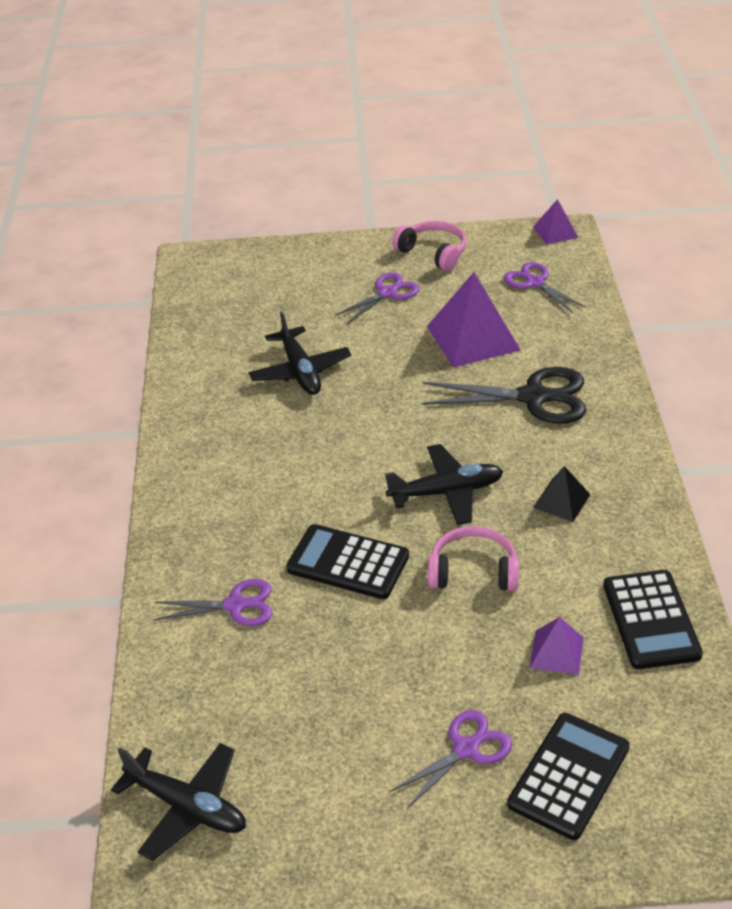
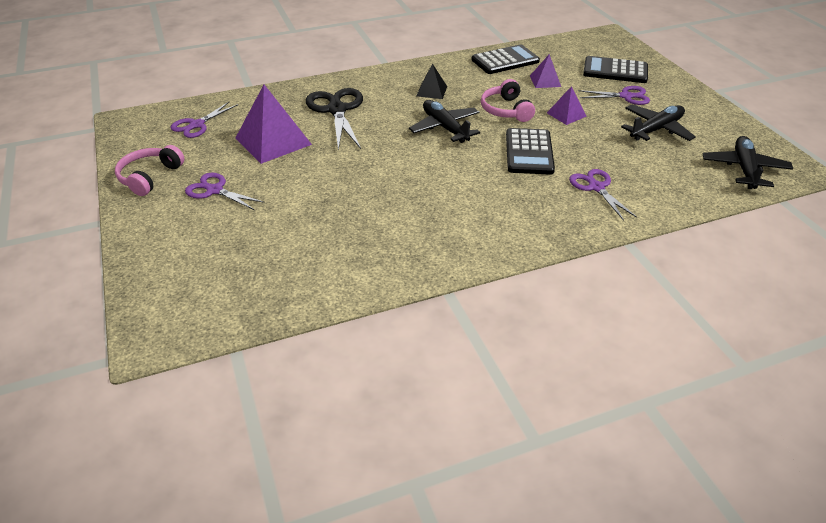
camera: 110 degrees left, 0 degrees up
black plane [249,312,351,395] -> black plane moved to [621,105,695,141]
purple scissors [390,710,512,809] -> purple scissors turned 150 degrees clockwise [578,86,650,105]
purple pyramid [533,199,578,245] -> purple pyramid moved to [547,86,587,125]

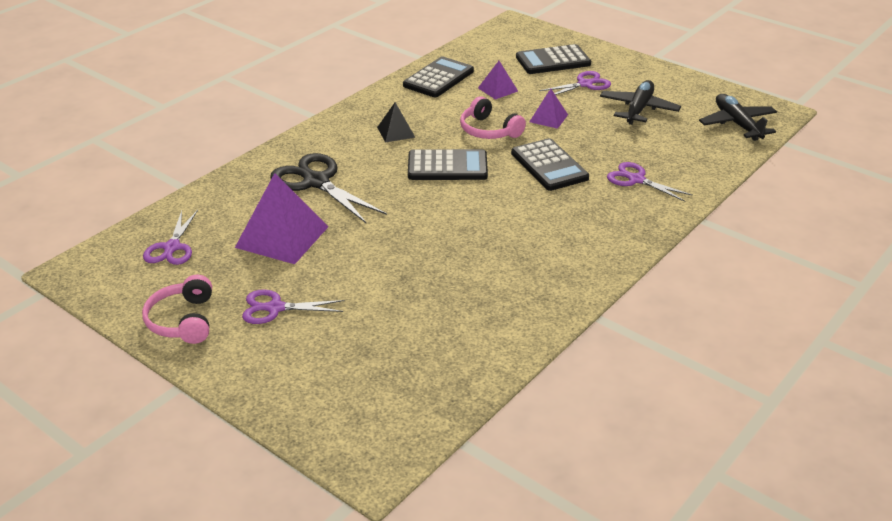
camera: 30 degrees left, 5 degrees down
black plane [409,100,480,143] -> black calculator [408,149,488,180]

